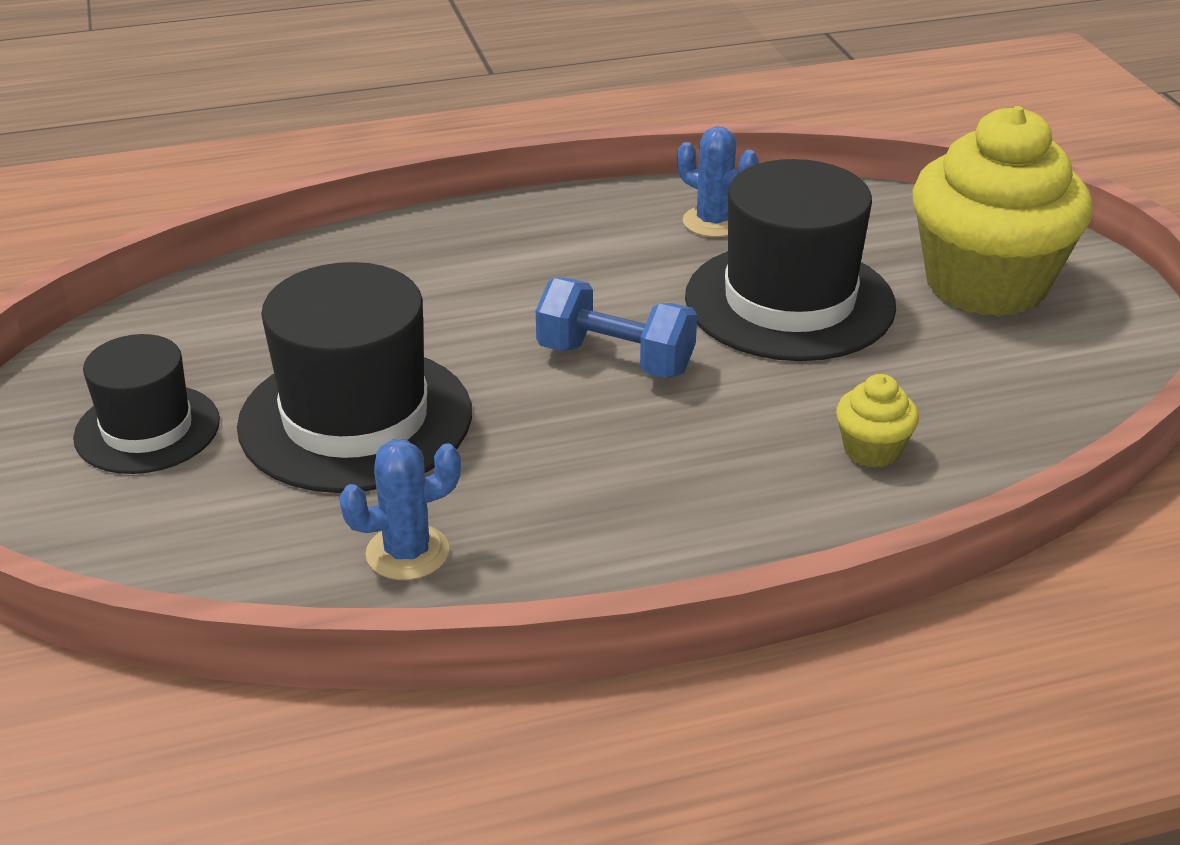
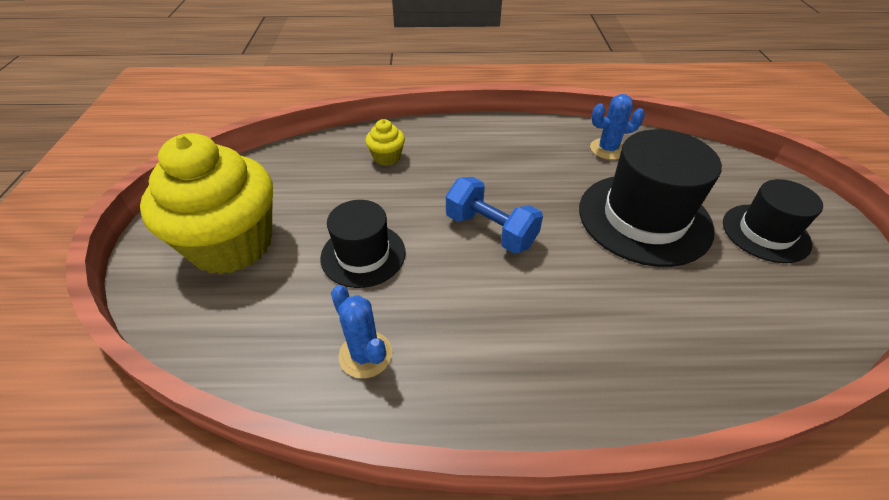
camera: 165 degrees left, 10 degrees up
black hat [685,159,896,361] -> black hat [320,200,406,288], size x0.61

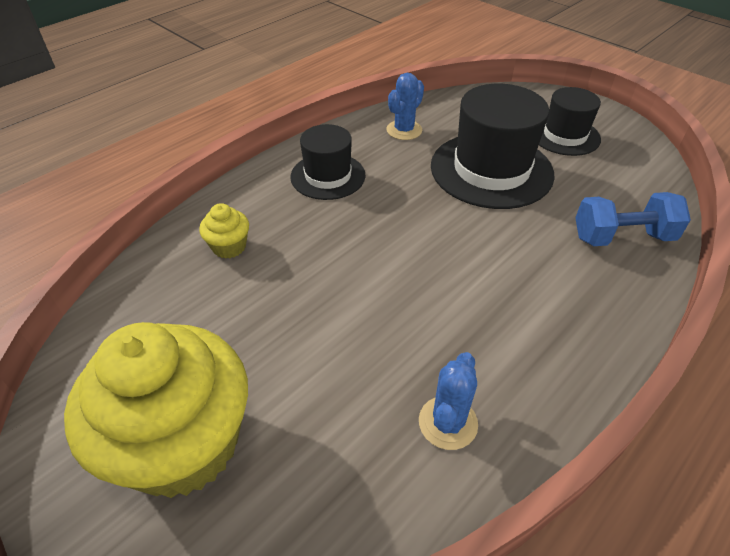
camera: 45 degrees left, 0 degrees up
black hat [320,200,406,288] -> black hat moved to [290,124,365,200]
blue cactus [331,285,392,378] -> blue cactus turned 75 degrees counterclockwise [419,352,478,450]
blue dumbbell [446,177,543,254] -> blue dumbbell moved to [575,192,691,246]

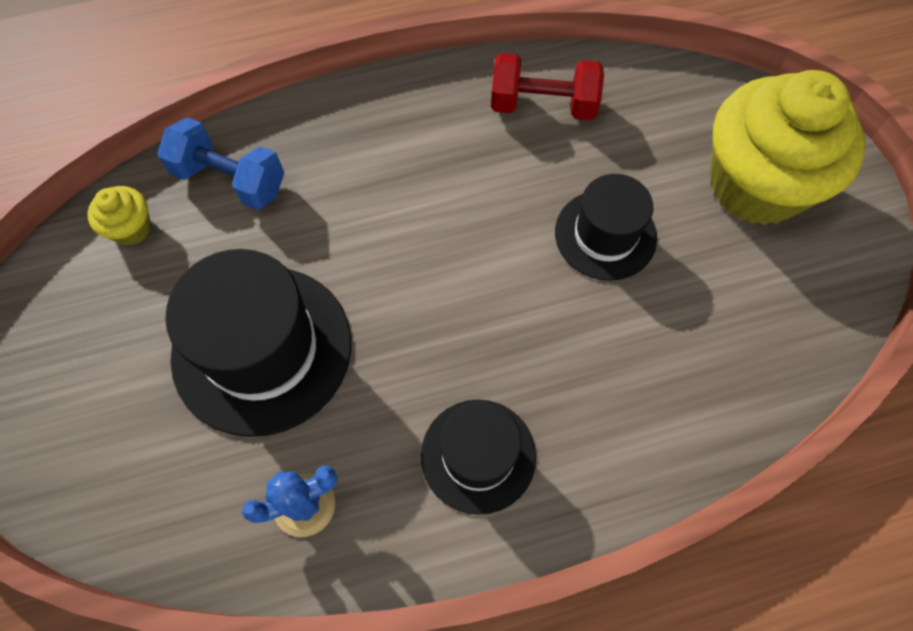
camera: 150 degrees left, 20 degrees up
yellow cupcake [199,203,249,259] -> yellow cupcake moved to [87,186,151,246]
blue cactus [419,352,478,450] -> red dumbbell [491,53,604,121]
black hat [539,87,601,156] -> black hat moved to [555,174,657,281]

